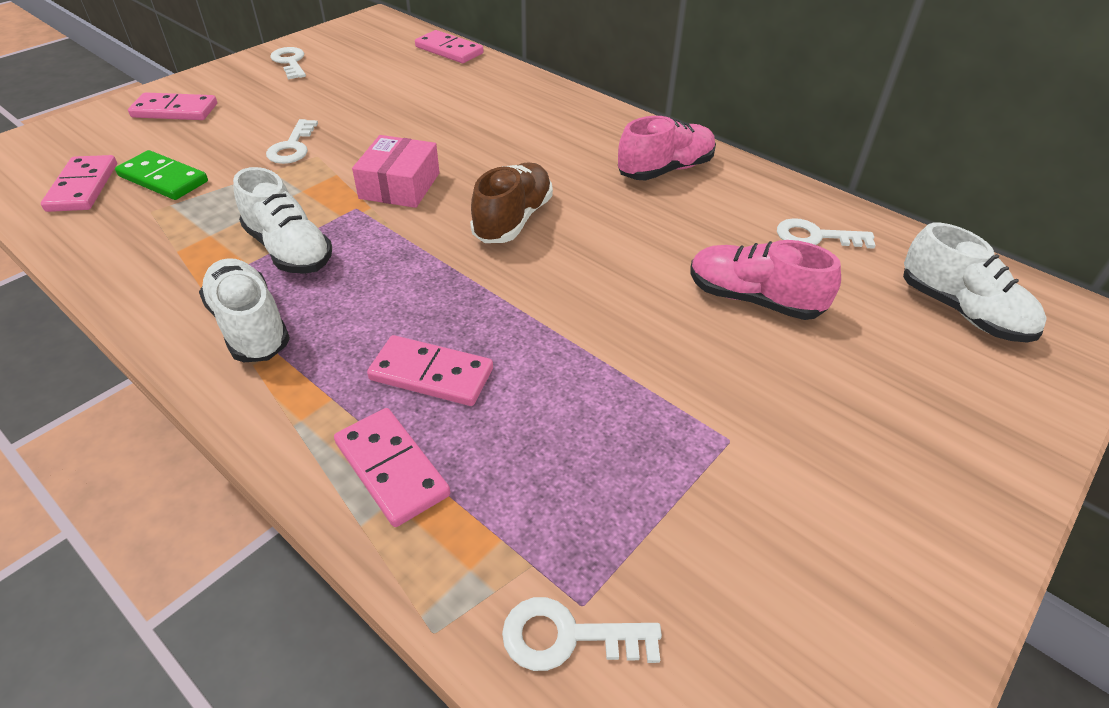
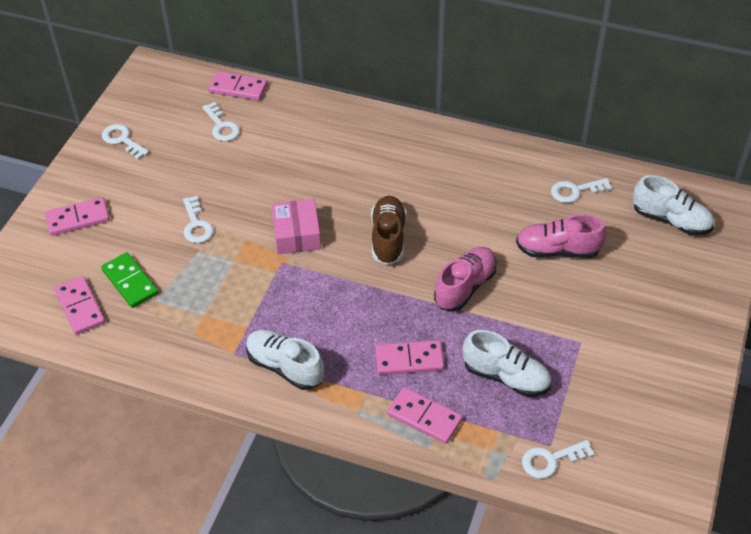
camera: 20 degrees left, 5 degrees up
green domino [115,150,208,200] -> green domino turned 45 degrees clockwise [101,252,159,308]
white shoe [233,167,332,274] -> white shoe moved to [462,330,551,397]
pink shoe [618,116,716,180] -> pink shoe moved to [434,247,497,311]
none -> white key [202,102,240,141]

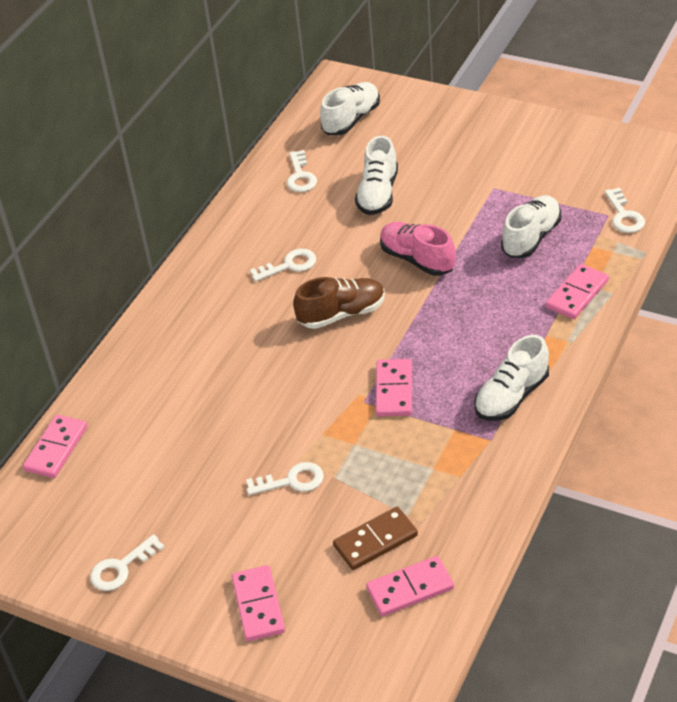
camera: 80 degrees left, 5 degrees down
green domino [101,252,159,308] -> brown domino [333,507,418,570]
white key [202,102,240,141] -> white key moved to [250,248,316,282]
pink box [271,199,321,254] -> none
brown shoe [371,196,407,265] -> brown shoe turned 150 degrees clockwise [293,277,385,329]
pink domino [375,340,444,375] -> pink domino moved to [376,359,412,416]
pink shoe [516,214,606,258] -> white shoe [355,136,398,215]

